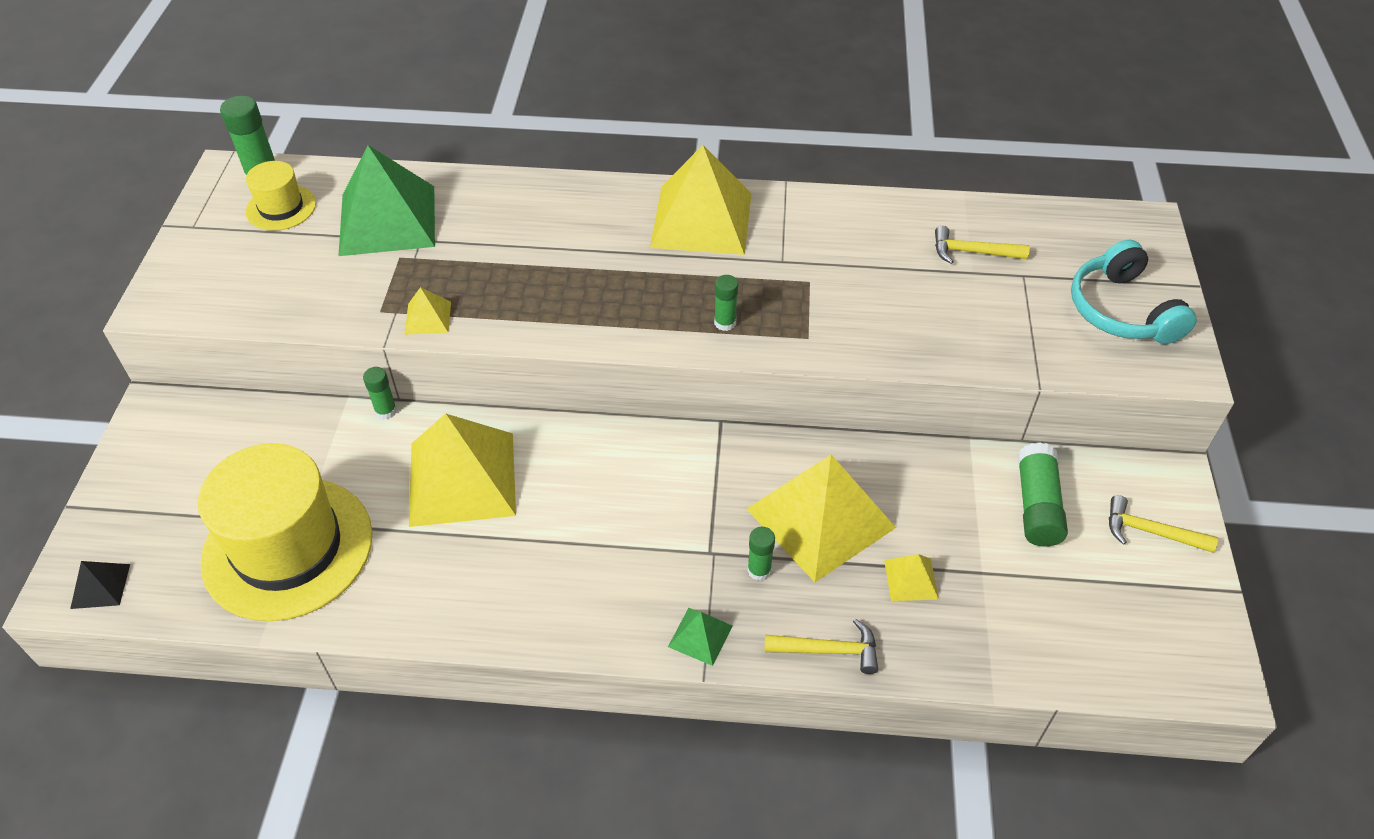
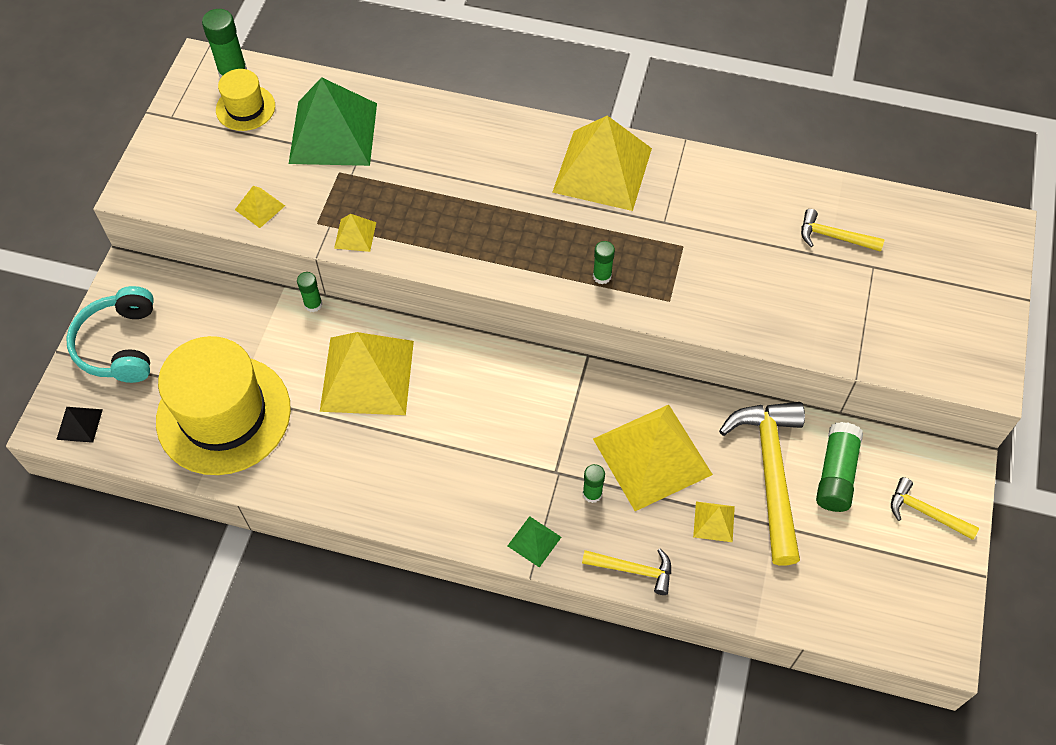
camera: 10 degrees right, 10 degrees up
turquoise headphones [1071,239,1197,344] -> turquoise headphones moved to [66,286,154,383]
none -> yellow pyramid [235,186,285,228]
none -> yellow hammer [719,402,805,566]

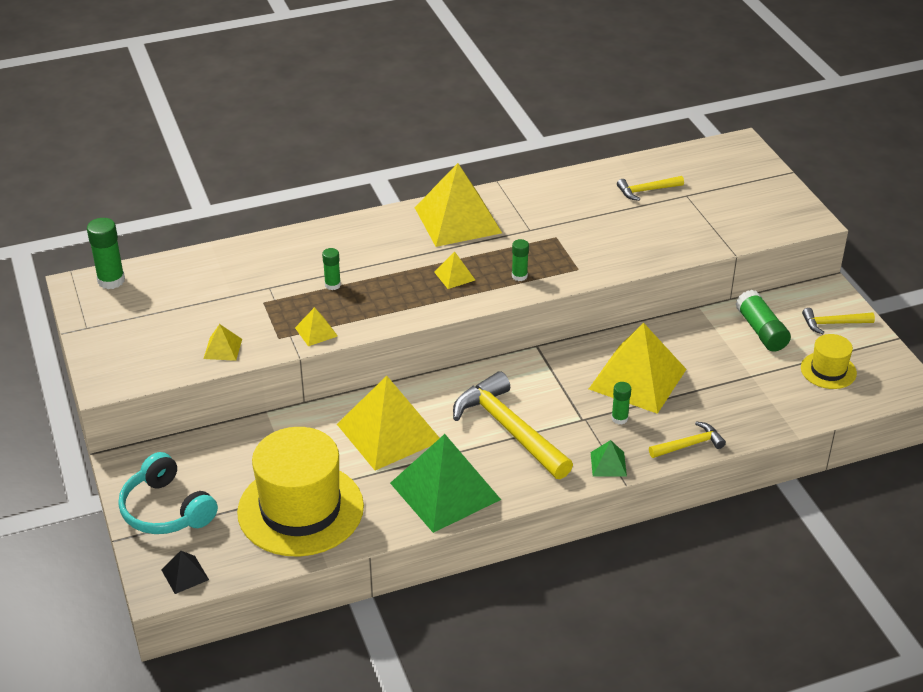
camera: 35 degrees left, 20 degrees down
yellow hat [216,69,275,131] -> yellow hat moved to [801,334,857,389]
green pyramid [289,77,377,166] -> green pyramid moved to [390,434,501,533]
green glue stick [297,272,322,312] -> green glue stick moved to [322,248,341,290]
yellow pyramid [693,502,735,542] -> yellow pyramid moved to [434,252,475,289]
yellow hammer [719,402,805,566] -> yellow hammer moved to [453,371,573,479]

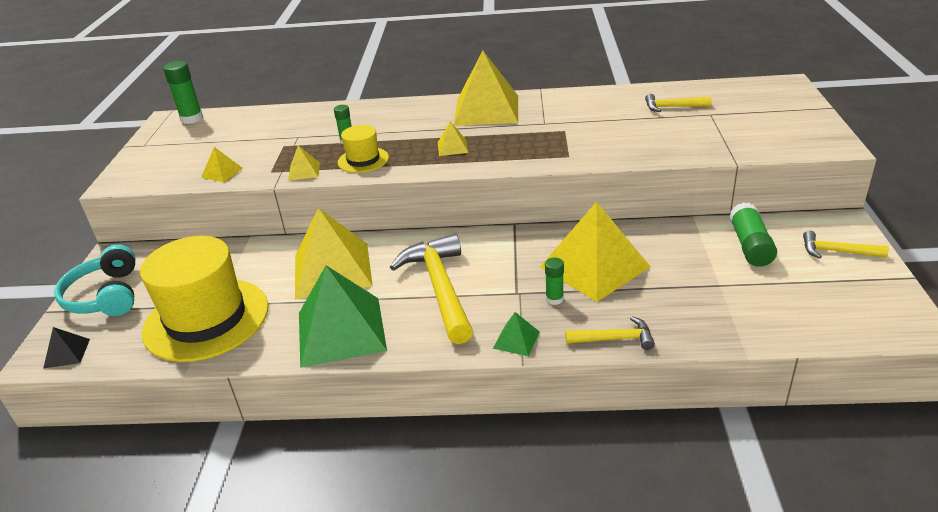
camera: 25 degrees right, 5 degrees down
green glue stick [512,239,529,281] -> none
yellow hat [801,334,857,389] -> yellow hat moved to [338,125,389,173]

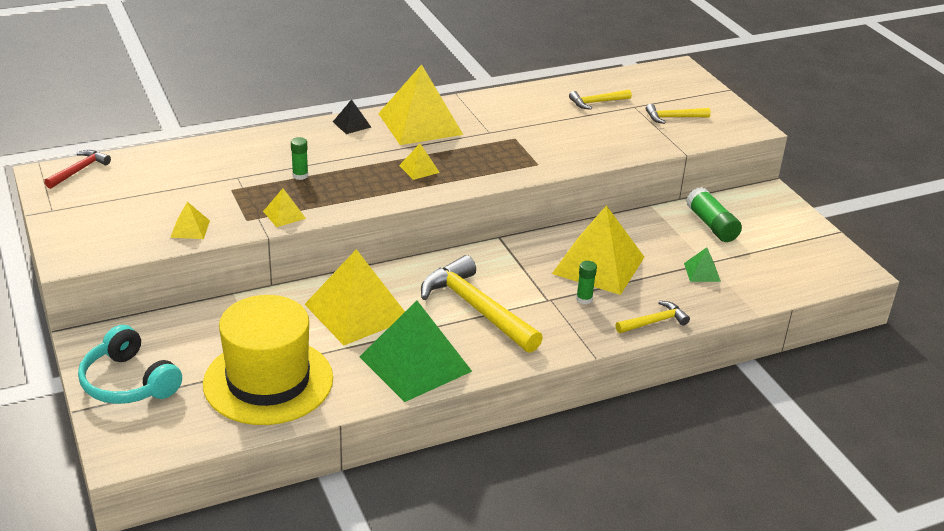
camera: 30 degrees left, 0 degrees up
black pyramid [43,327,90,369] -> black pyramid moved to [333,99,371,134]
green glue stick [163,61,203,124] -> red hammer [44,150,111,189]
yellow hat [338,125,389,173] -> none
green pyramid [493,312,540,356] -> green pyramid moved to [684,247,721,282]
yellow hammer [803,231,889,259] -> yellow hammer moved to [646,104,711,124]

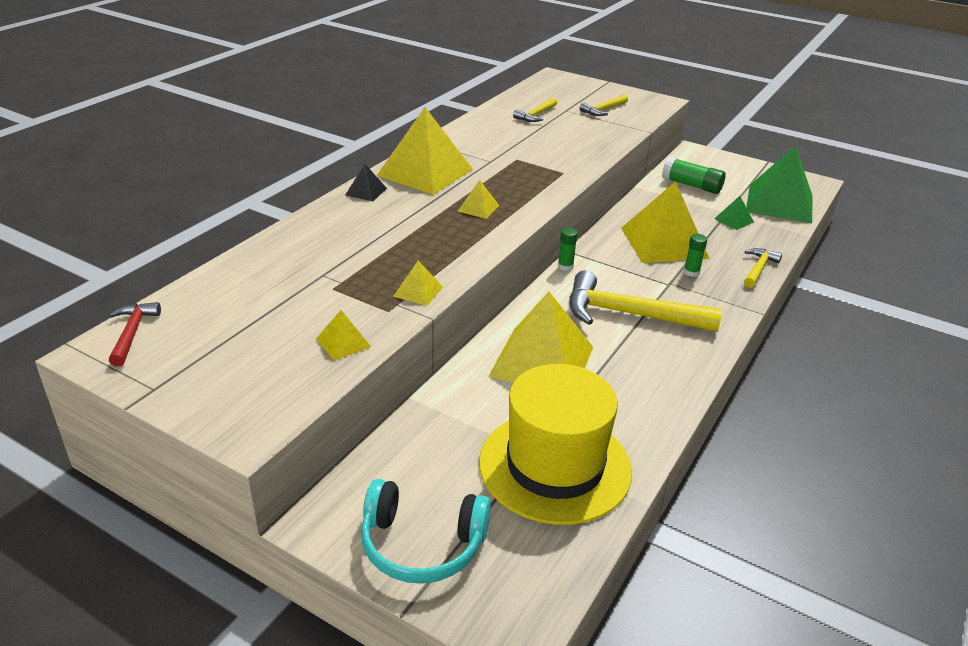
camera: 35 degrees left, 0 degrees up
green glue stick [291,137,308,180] -> green glue stick moved to [558,228,578,271]
green pyramid [360,300,472,402] -> green pyramid moved to [746,146,813,223]

